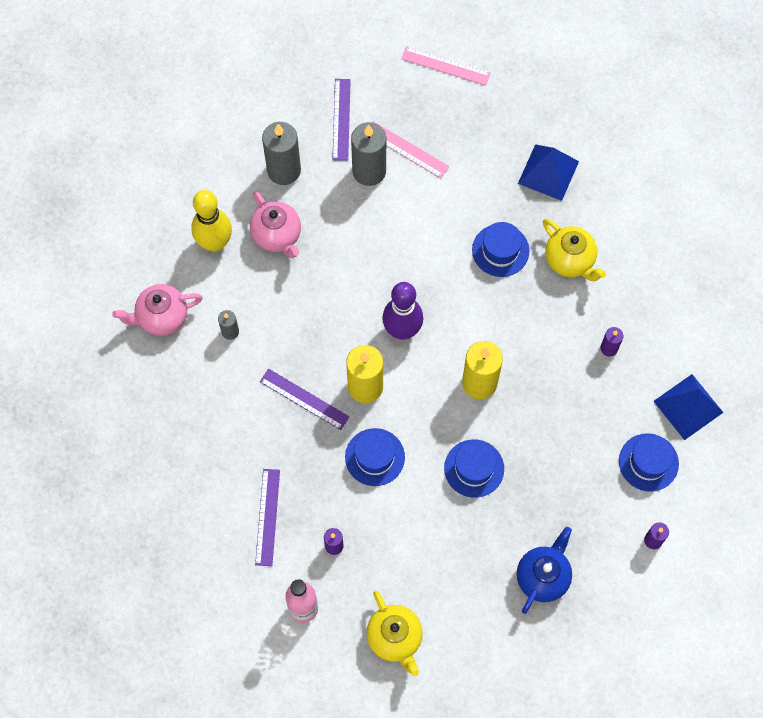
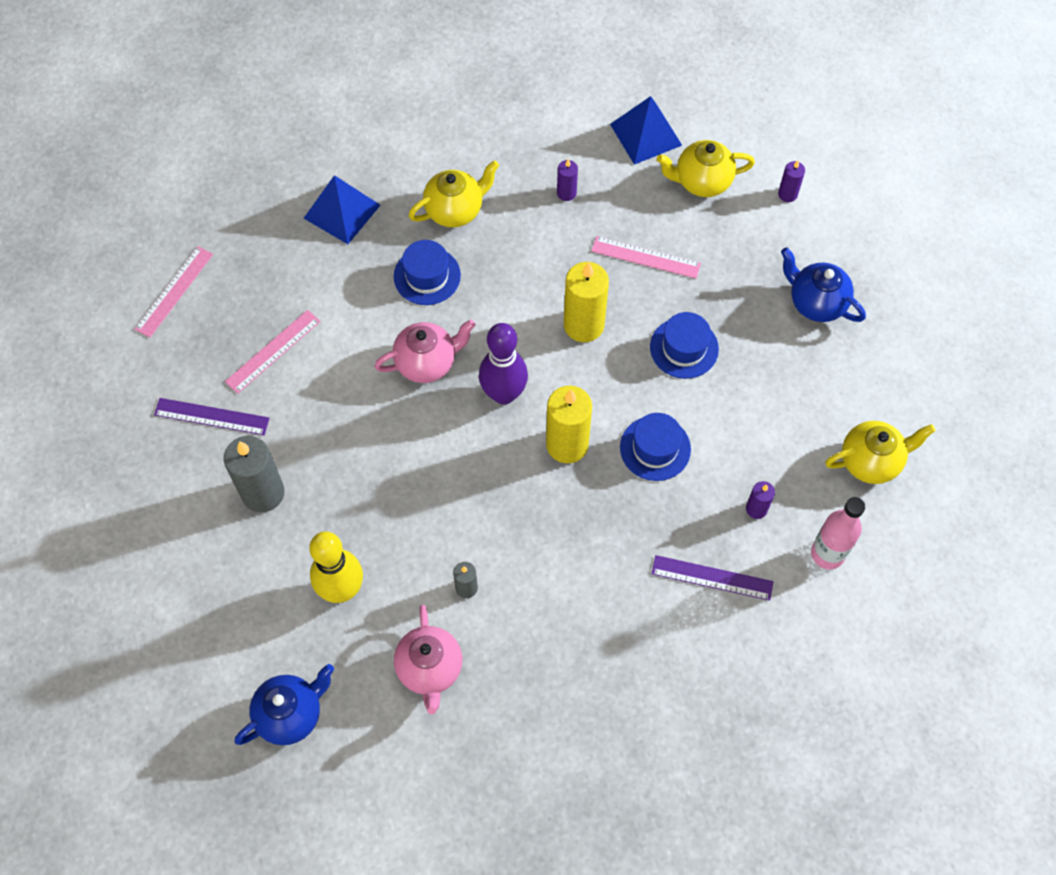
camera: 80 degrees left, 5 degrees down
pink teapot [250,191,301,258] -> pink teapot moved to [374,320,475,383]
purple ruler [260,369,349,430] -> none
grey candle [351,122,386,186] -> none
blue hat [619,433,679,492] -> yellow teapot [657,140,755,197]
none -> blue teapot [235,664,334,745]
none -> pink ruler [591,236,701,279]

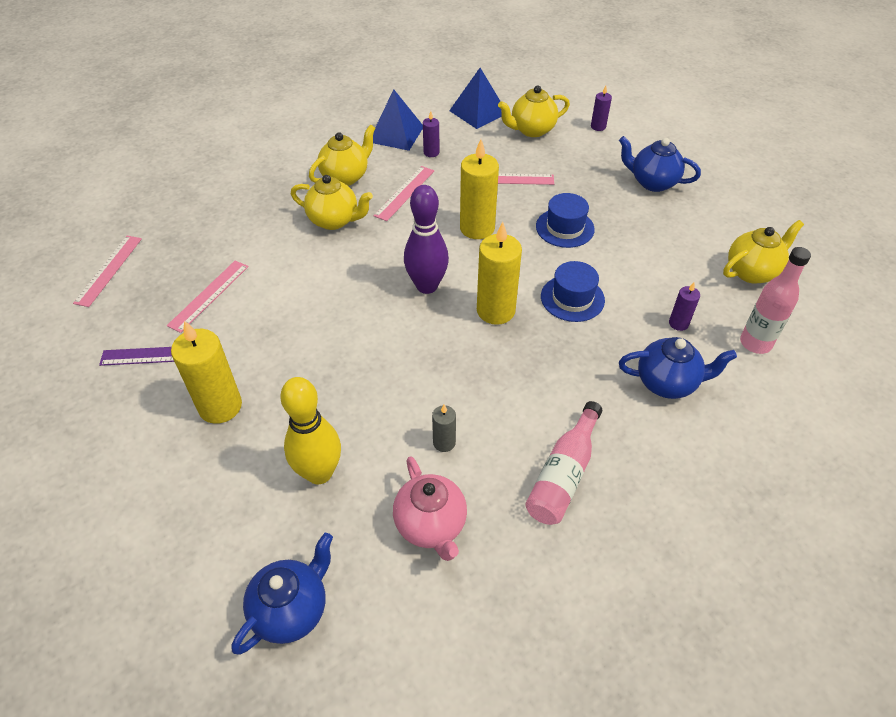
camera: 15 degrees left, 15 degrees down
grey candle [224,436,284,513] -> yellow candle [171,321,242,424]
blue pyramid [304,175,381,244] -> blue pyramid moved to [373,89,423,151]
pink teapot [374,320,475,383] -> none
blue hat [394,240,461,305] -> yellow teapot [291,175,373,230]
purple ruler [652,555,773,601] -> blue teapot [619,337,737,399]
none -> pink ruler [373,166,434,221]
none -> pink bottle [525,401,602,525]

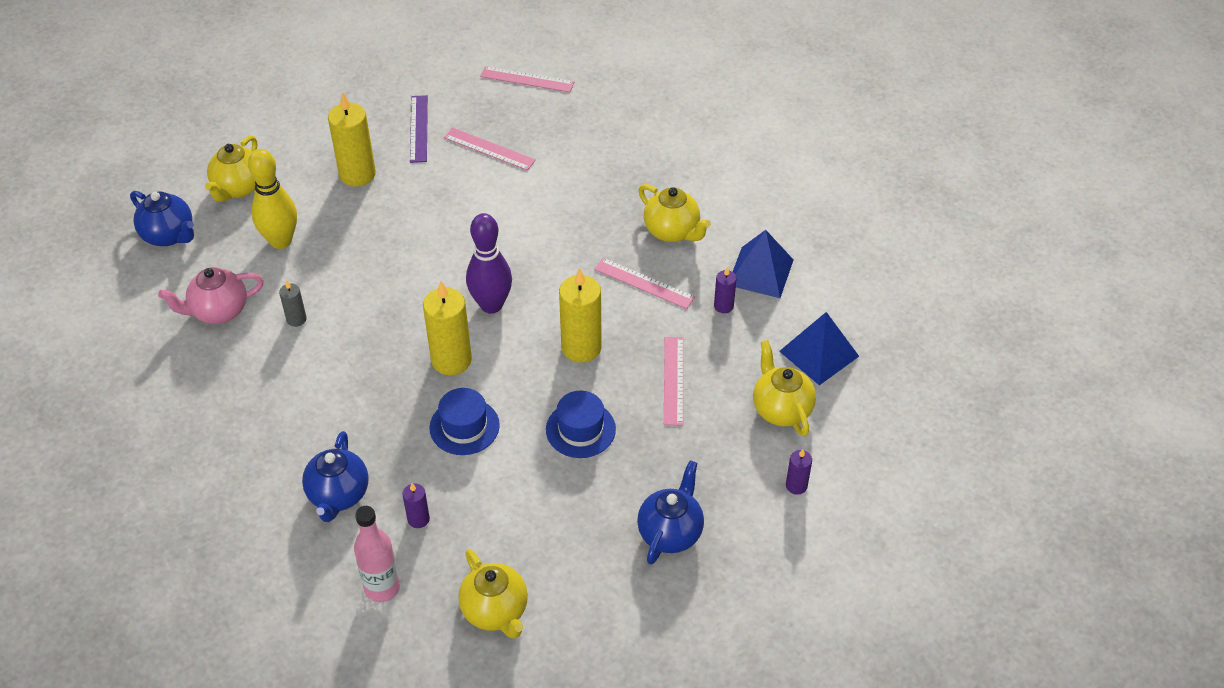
camera: 90 degrees right, 0 degrees up
yellow teapot [291,175,373,230] -> yellow teapot moved to [205,135,257,202]
pink bottle [525,401,602,525] -> none

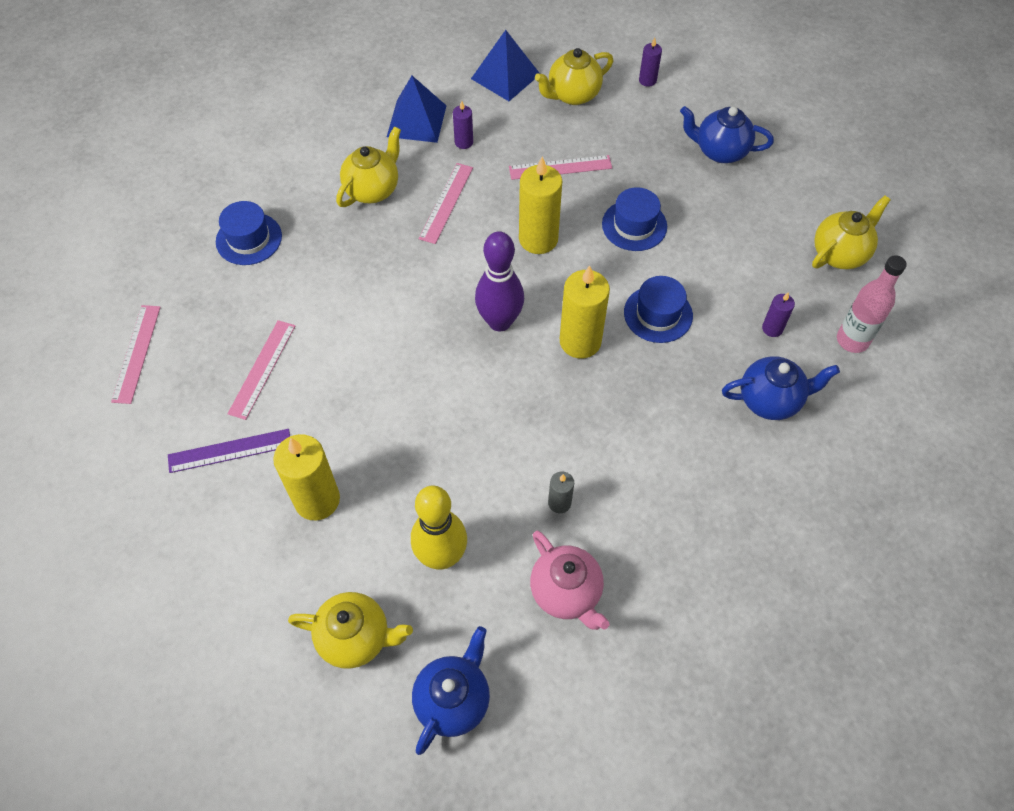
camera: 100 degrees left, 10 degrees up
none -> blue hat [216,201,282,265]

